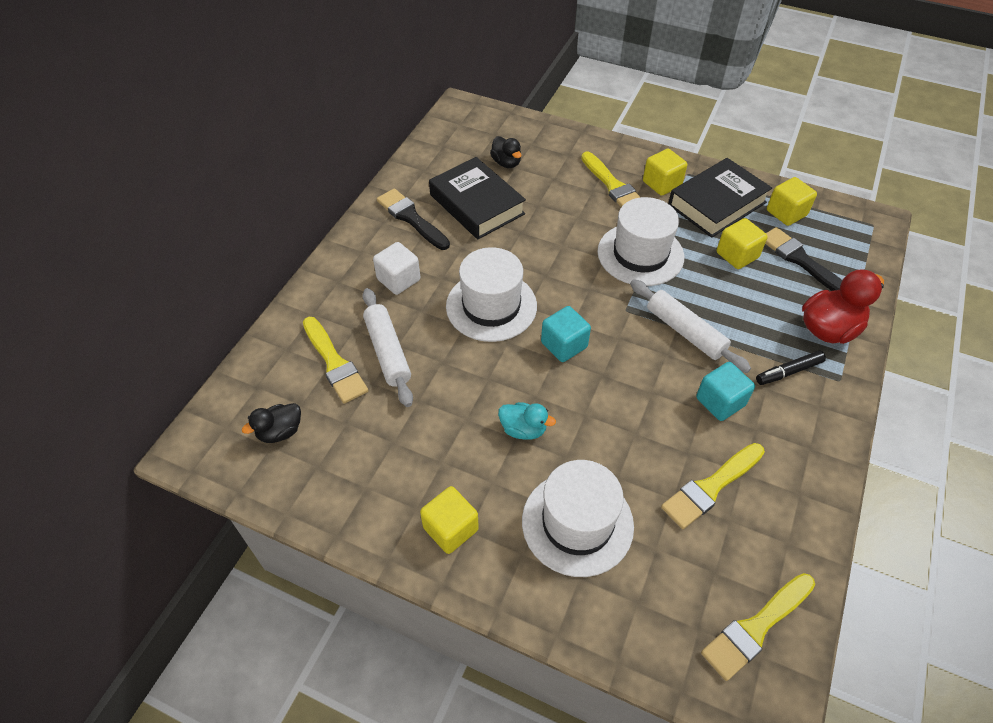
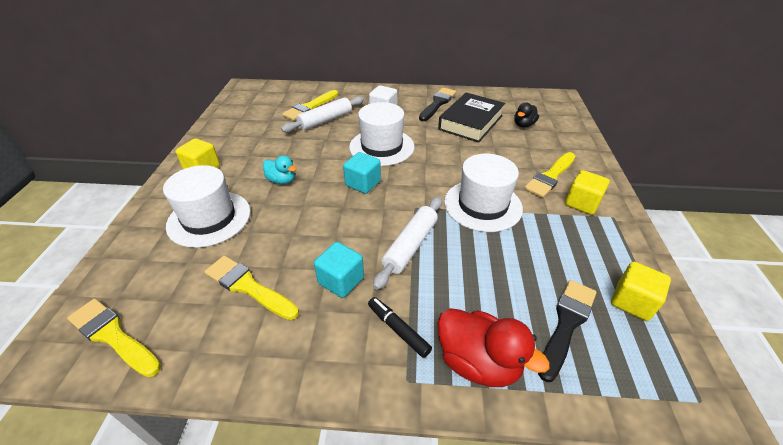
camera: 70 degrees right, 10 degrees down
black duck [242,403,301,443] -> none
turquoise duck [498,402,556,440] -> turquoise duck turned 60 degrees counterclockwise [263,155,297,184]
black book [668,158,772,238] -> none
yellow cube [716,218,768,269] -> none

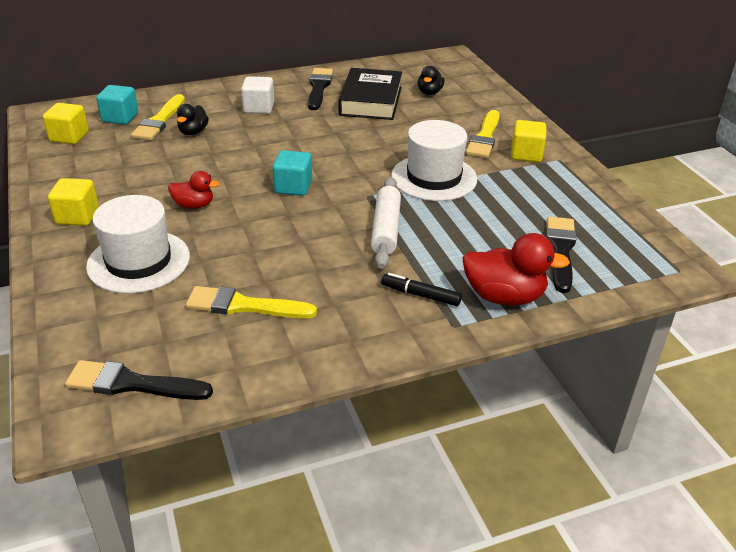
camera: 25 degrees left, 5 degrees down
yellow brush [67,299,161,377] -> black brush [65,360,213,400]
turquoise duck [263,155,297,184] -> red duck [168,171,219,209]
white rolling pin [281,96,364,133] -> black duck [177,104,209,135]
turquoise cube [314,242,364,298] -> turquoise cube moved to [96,85,138,125]
white hat [349,102,415,166] -> none
yellow cube [611,262,671,321] -> yellow cube moved to [43,103,89,144]

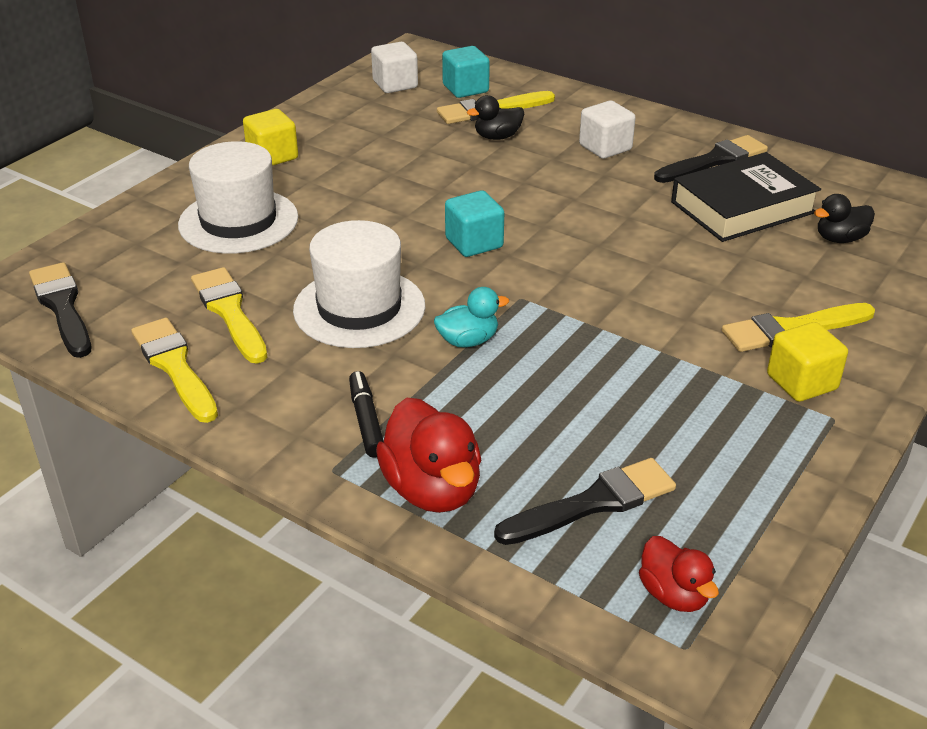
camera: 55 degrees right, 0 degrees up
yellow cube [43,103,89,144] -> white cube [371,42,418,93]
red duck [168,171,219,209] -> red duck moved to [639,536,719,612]
white rolling pin [371,177,401,269] -> turquoise duck [434,287,509,347]
white hat [391,120,477,201] -> white hat moved to [293,220,425,348]
none -> yellow brush [131,318,218,423]

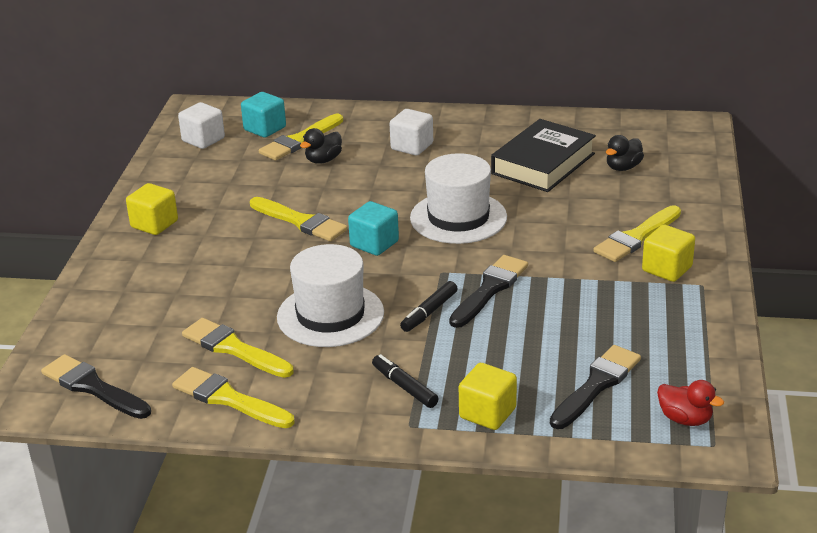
camera: 25 degrees left, 5 degrees down
white hat [178,141,298,254] -> white hat moved to [410,153,507,244]
red duck [376,398,481,513] -> yellow cube [459,363,517,430]
turquoise duck [434,287,509,347] -> black marker [400,281,458,332]
black brush [654,135,768,183] -> black brush moved to [449,255,528,328]
none -> yellow brush [250,197,348,241]

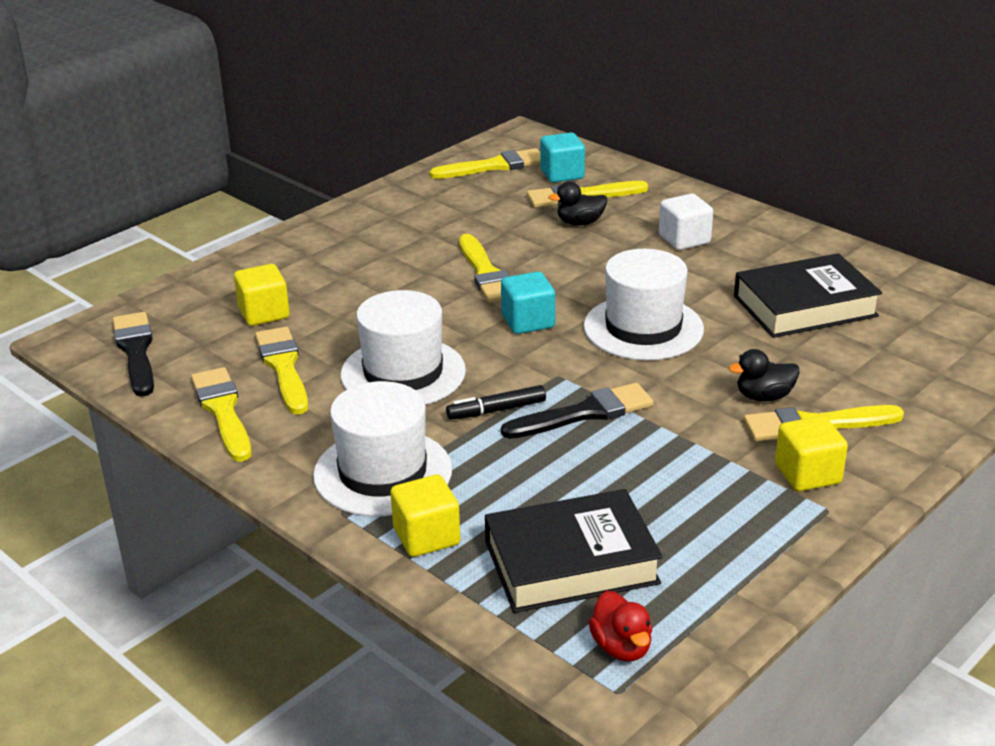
camera: 35 degrees right, 0 degrees up
yellow cube [126,183,178,235] -> yellow cube moved to [234,264,290,326]
white cube [178,102,225,149] -> yellow brush [430,148,540,179]
black marker [372,354,439,408] -> white hat [313,381,452,516]
black brush [550,345,641,429] -> black book [485,489,663,613]
black duck [606,135,644,171] -> black duck moved to [729,349,800,402]

